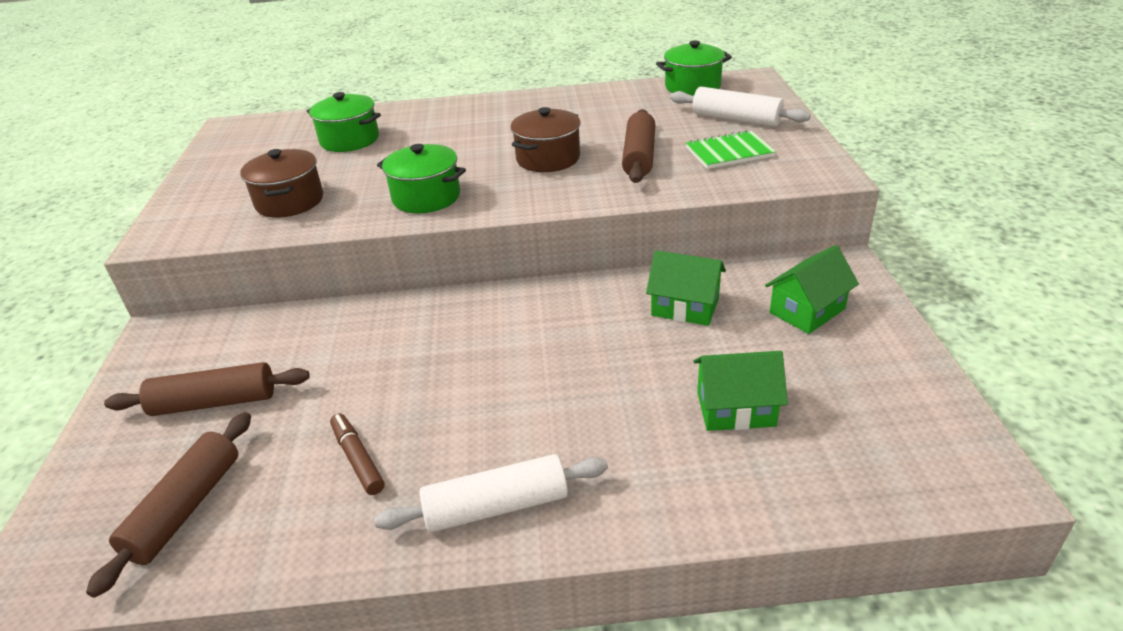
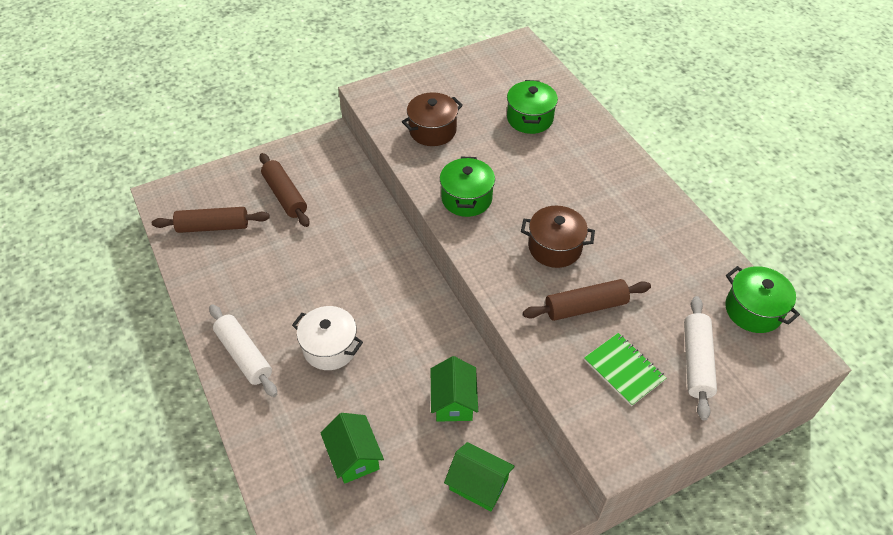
camera: 65 degrees right, 15 degrees up
brown marker [330,413,385,495] -> none
none -> white pot [292,306,363,370]

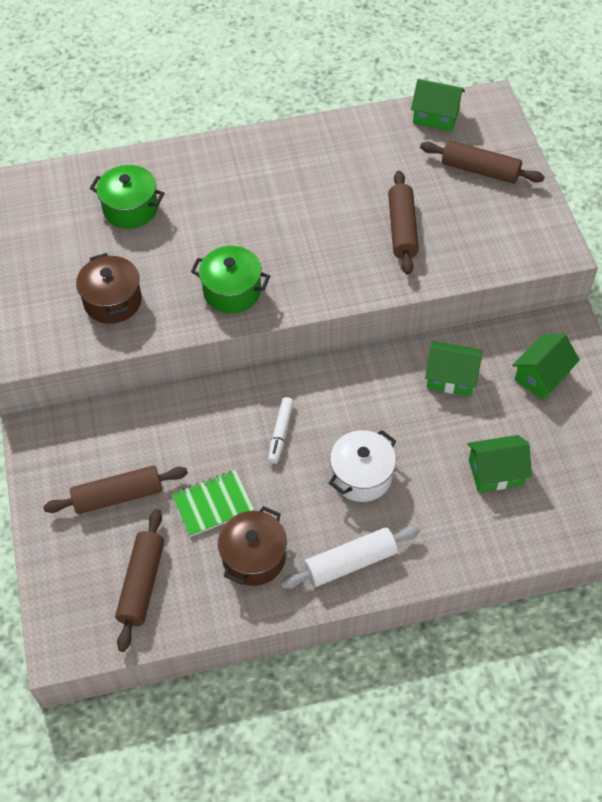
camera: 75 degrees left, 5 degrees up
brown pot [521,206,595,268] -> brown pot moved to [218,506,287,586]
green notebook [584,333,666,406] -> green notebook moved to [172,470,254,537]
white rolling pin [684,296,717,421] -> brown rolling pin [420,140,545,184]
green pot [725,266,800,333] -> green house [411,79,465,131]
none -> white marker [268,397,294,464]

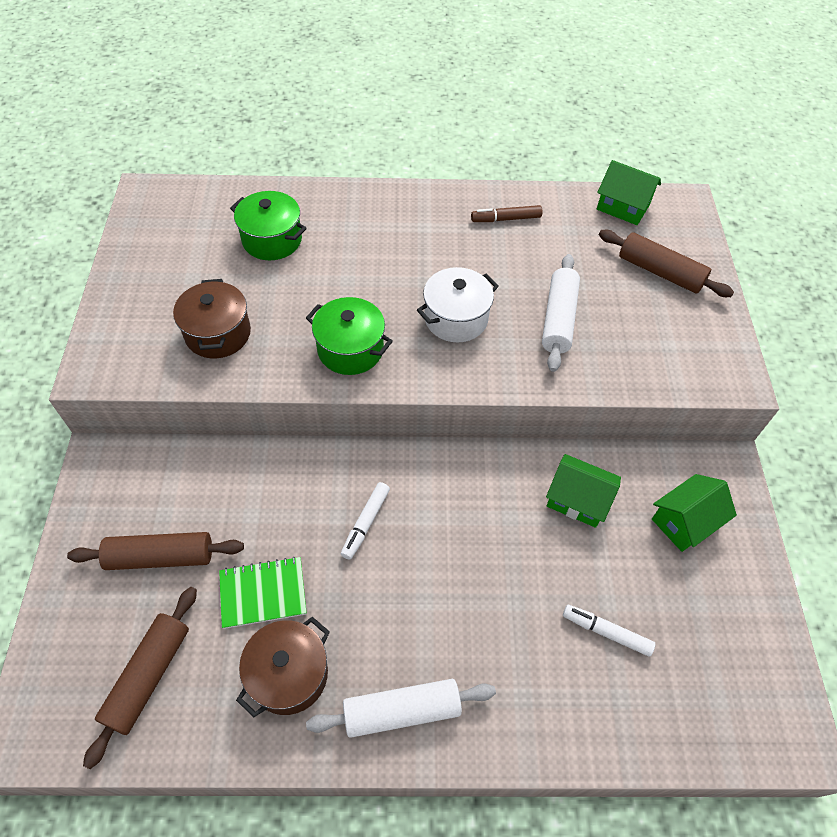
camera: 10 degrees right, 0 degrees up
white pot [329,430,396,502] -> white pot moved to [417,267,499,343]
brown rolling pin [388,171,419,275] -> white rolling pin [542,254,580,372]
green house [467,435,532,492] -> white marker [563,604,655,657]
none -> brown marker [471,205,543,222]

